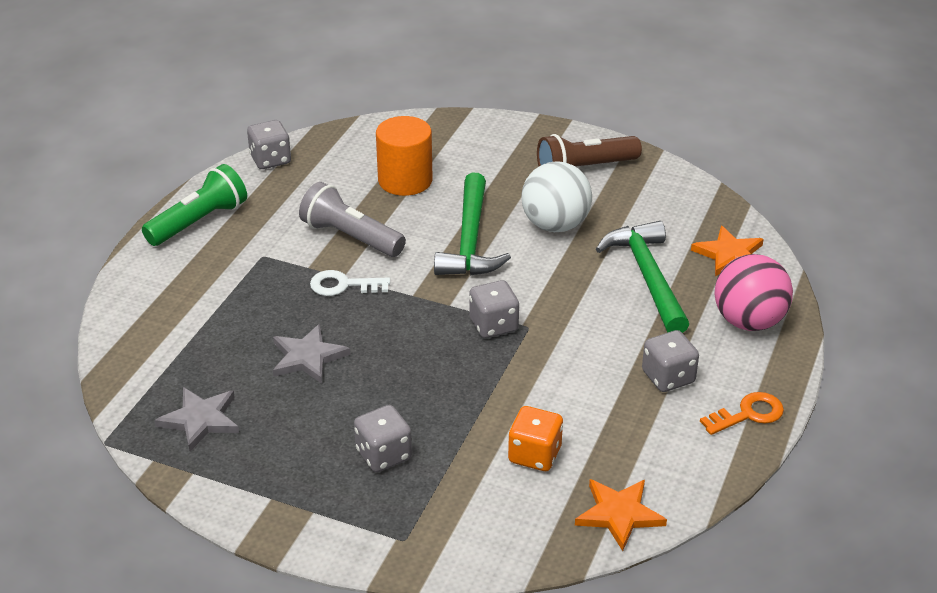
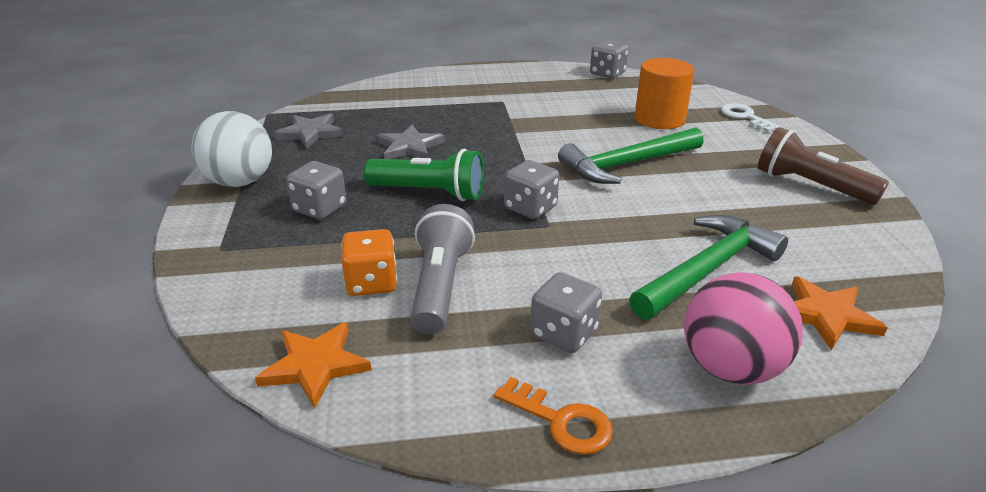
camera: 60 degrees right, 5 degrees down
green flashlight [142,164,247,246] -> green flashlight moved to [364,149,484,201]
grey flashlight [299,182,406,257] -> grey flashlight moved to [410,204,475,334]
white key [310,270,390,296] -> white key moved to [721,103,781,132]
white ball [522,162,592,232] -> white ball moved to [192,111,272,187]

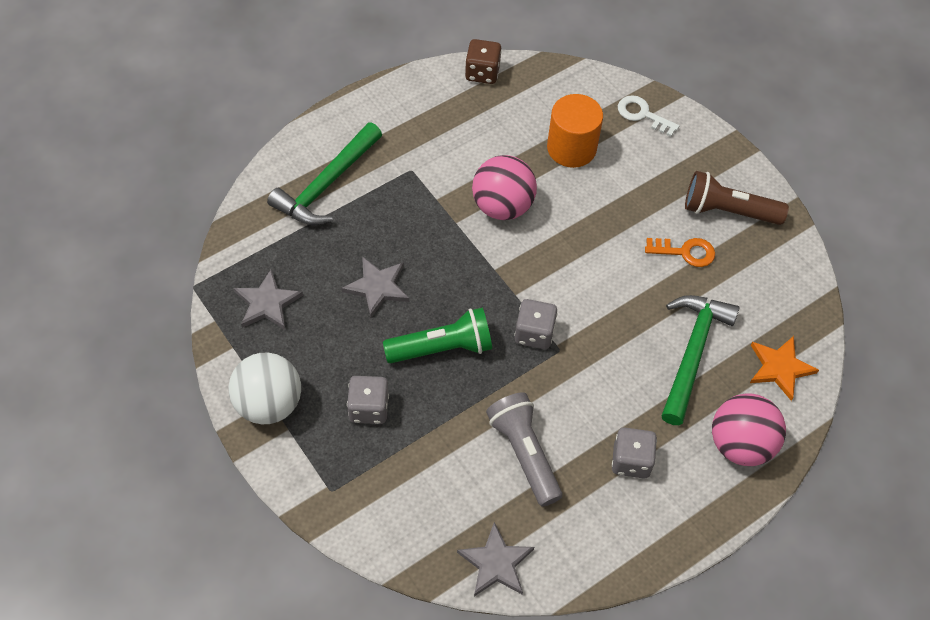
camera: 30 degrees left, 25 degrees up
orange star [255,322,372,409] -> grey star [457,522,534,596]
orange dice [341,229,397,296] -> none
orange key [494,377,613,455] -> orange key moved to [645,238,715,267]
green hammer [558,127,703,184] -> green hammer moved to [267,122,382,225]
grey dice [590,40,628,78] -> brown dice [465,39,502,84]
none -> pink ball [472,155,537,220]

